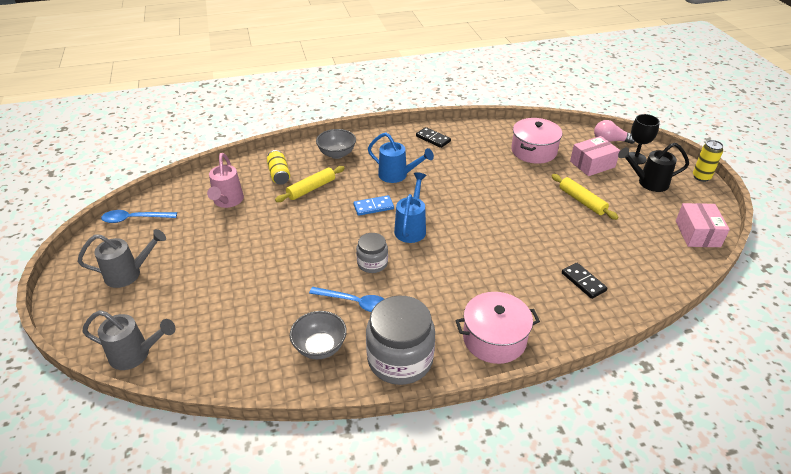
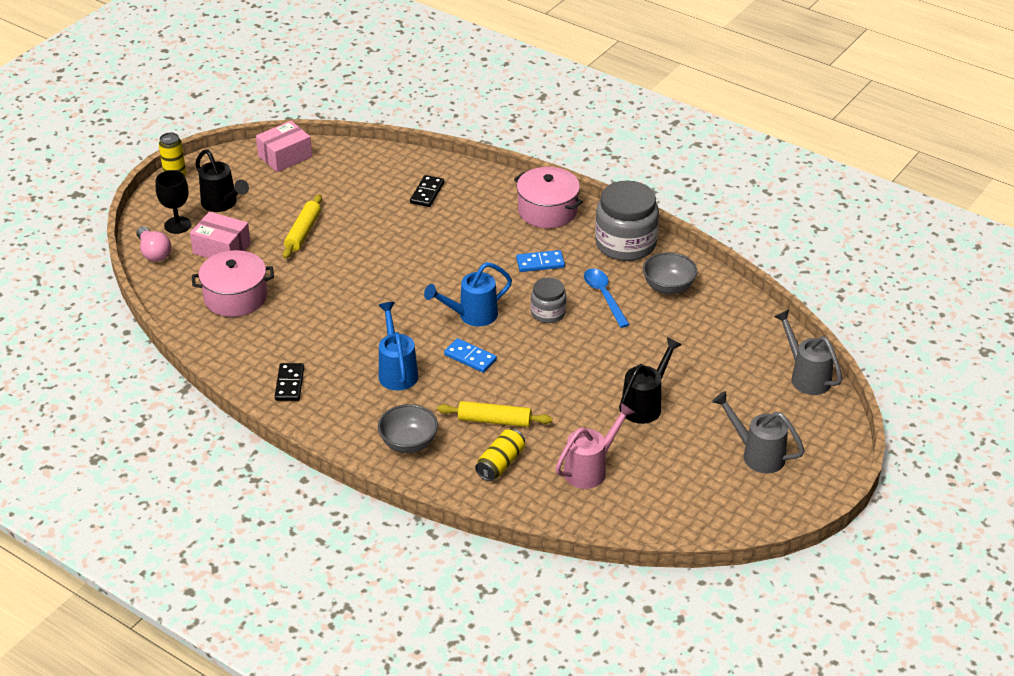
camera: 130 degrees left, 0 degrees up
blue spoon [101,210,177,223] -> none
none -> blue domino [516,250,565,272]
none -> black watering can [619,337,682,424]

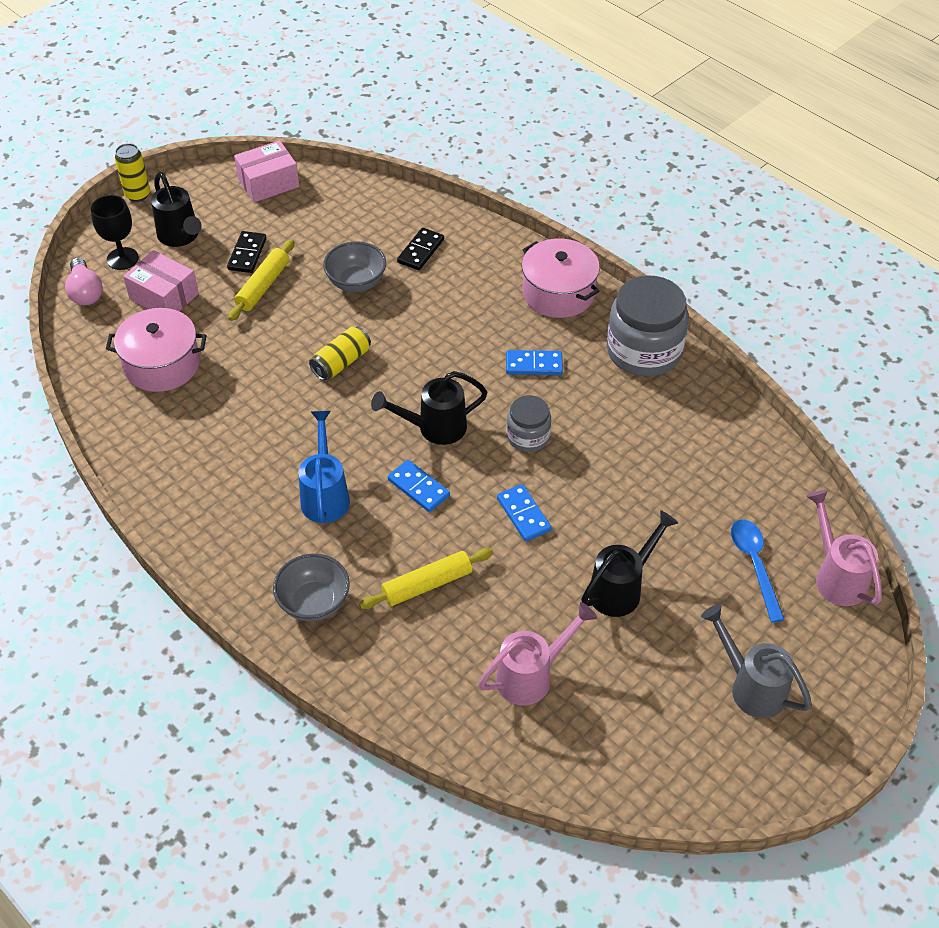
camera: 10 degrees right, 10 degrees up
black domino [275,363,304,401] -> black domino moved to [227,231,267,273]
blue watering can [424,262,512,326] -> black watering can [371,371,488,445]
yellow rolling pin [437,401,552,427] -> yellow rolling pin turned 45 degrees counterclockwise [359,548,493,609]
yellow can [475,429,525,481] -> yellow can moved to [309,326,371,380]
blue spoon [584,268,630,328] -> blue spoon moved to [731,520,785,622]
grey bowl [643,252,697,295] -> grey bowl moved to [323,242,386,292]
grey watering can [774,310,842,395] -> pink watering can [807,490,882,606]
none -> blue domino [497,484,552,541]

